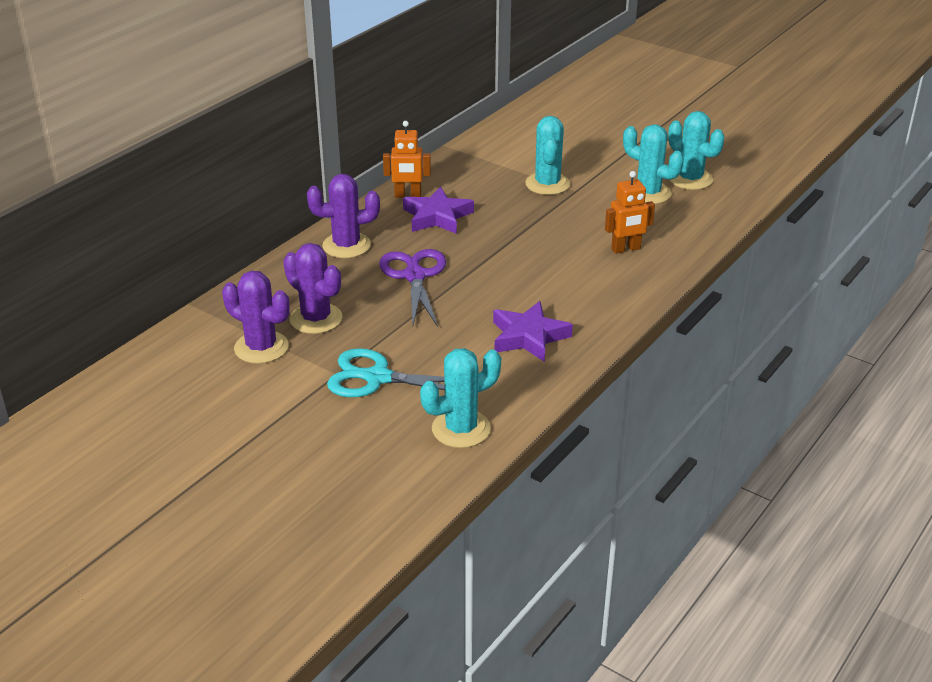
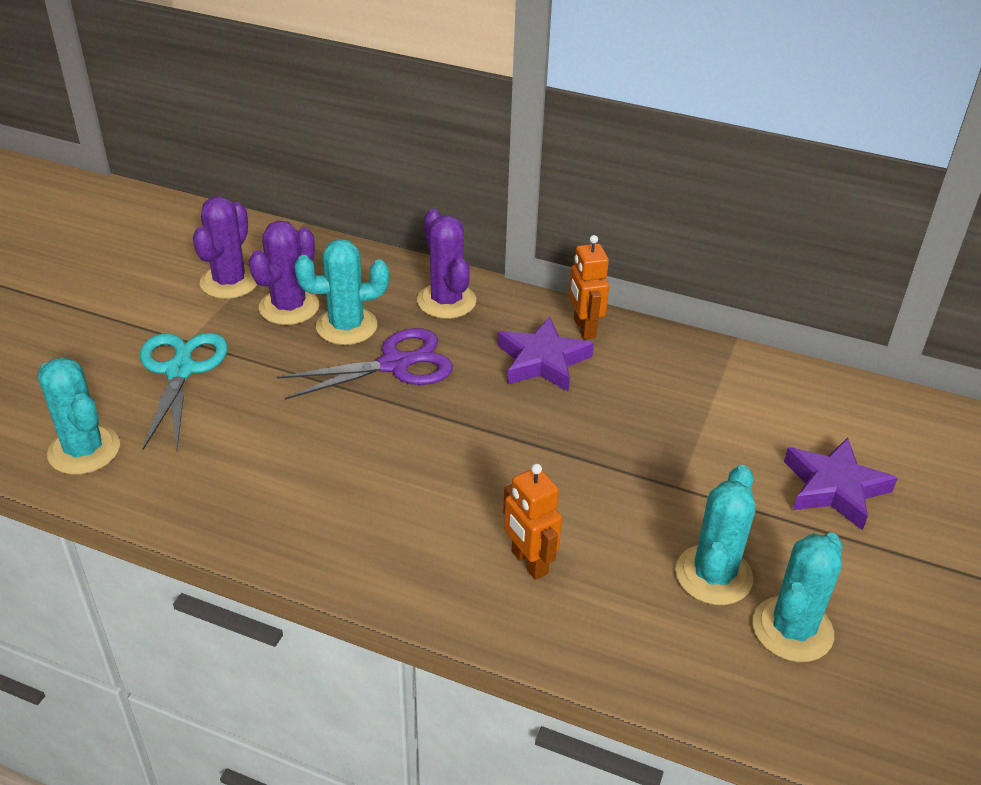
camera: 75 degrees right, 5 degrees up
purple star [493,301,573,362] -> purple star moved to [784,438,898,531]
turquoise cactus [525,116,570,195] -> turquoise cactus moved to [294,239,389,345]

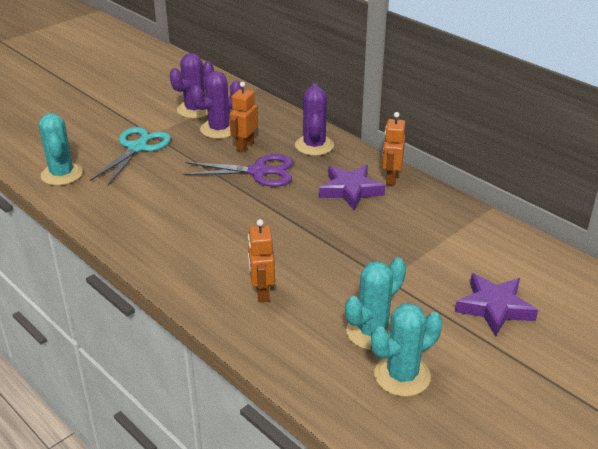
camera: 25 degrees right, 5 degrees down
turquoise cactus [294,239,389,345] -> orange robot [230,82,258,152]

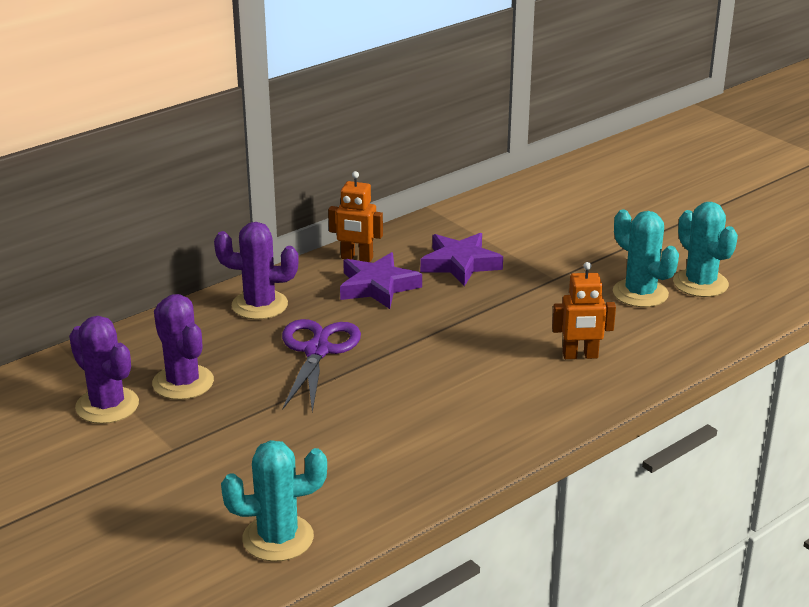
camera: 85 degrees left, 5 degrees down
turquoise scissors [90,127,171,186] -> none
orange robot [230,82,258,152] -> none
purple star [455,273,538,337] -> purple star moved to [420,233,503,286]

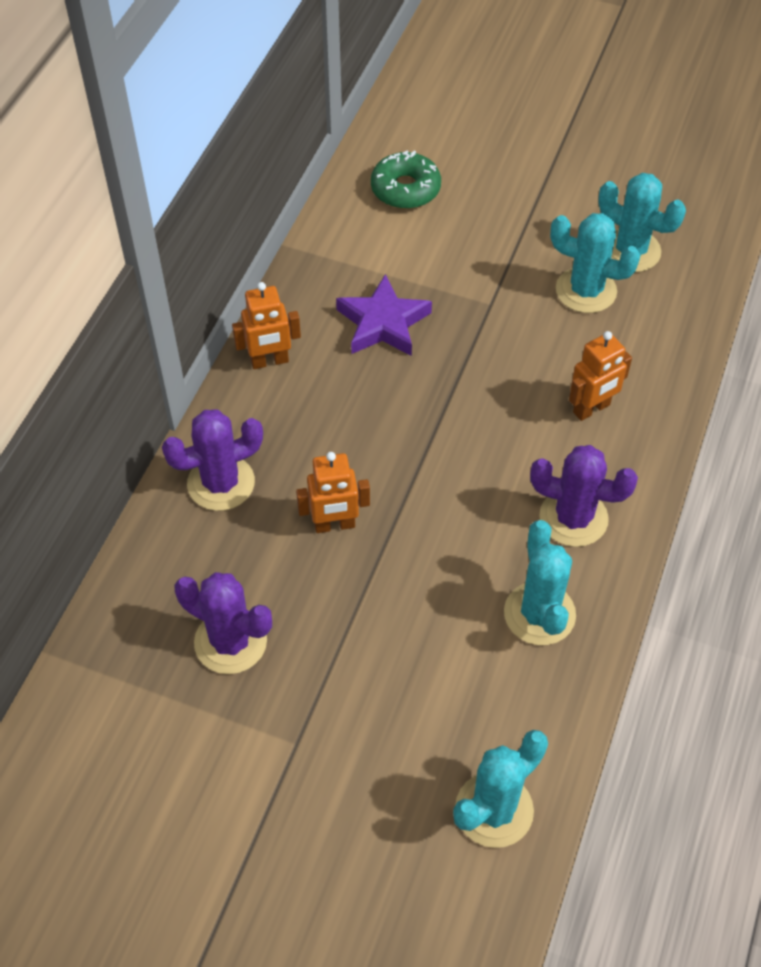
camera: 30 degrees left, 25 degrees up
purple cactus [69,316,139,424] -> purple cactus moved to [530,445,638,547]
purple scissors [282,319,361,412] -> orange robot [296,452,370,533]
purple star [340,252,422,309] -> none
none -> green donut [371,151,441,209]
none -> turquoise cactus [504,520,576,645]

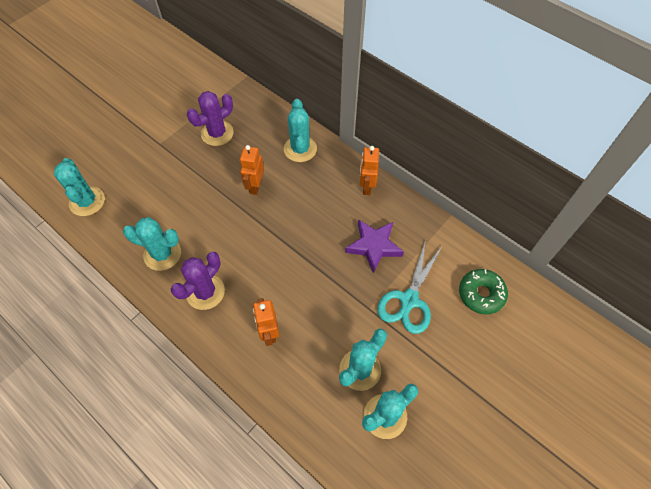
camera: 110 degrees right, 5 degrees up
purple cactus [162,409,263,511] -> turquoise cactus [284,99,317,162]
none -> turquoise scissors [377,240,442,334]

